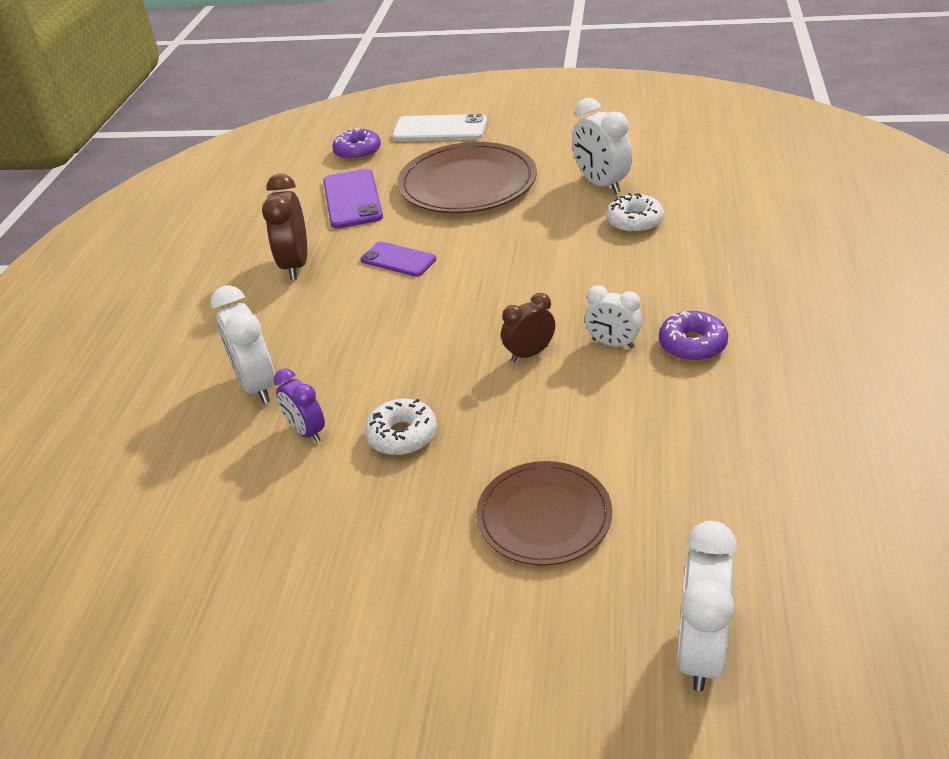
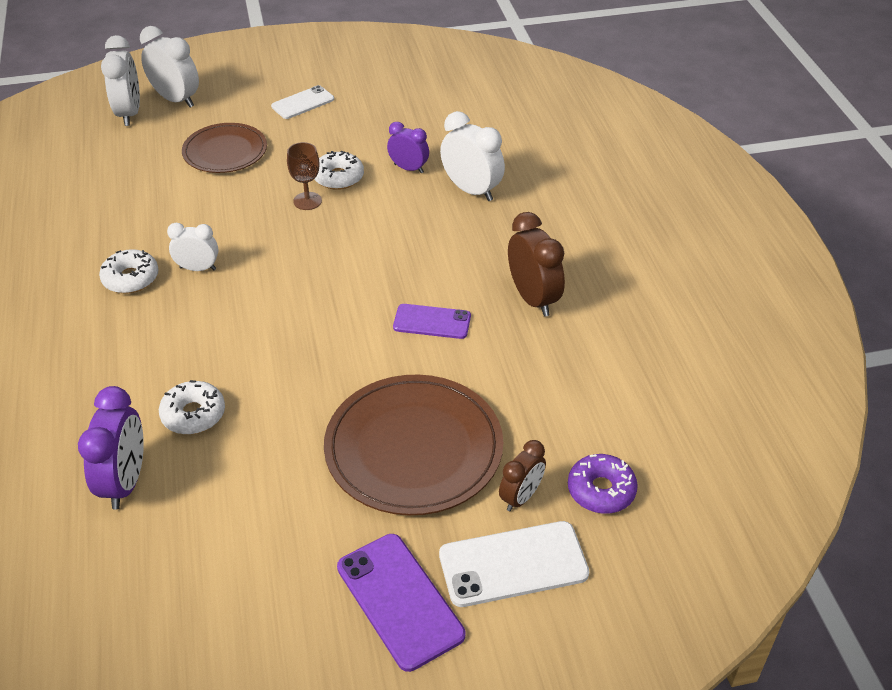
camera: 155 degrees right, 5 degrees up
purple phone [323,169,383,229] -> purple phone moved to [337,534,465,672]
brown clock [501,293,555,362] -> brown clock moved to [499,440,546,511]
white clock [572,98,632,194] -> white clock moved to [140,26,199,107]
purple donut [659,311,728,361] -> white donut [99,249,159,294]
none -> purple clock [78,386,144,510]
none -> white phone [271,85,334,119]
none -> brown goblet [287,142,322,210]

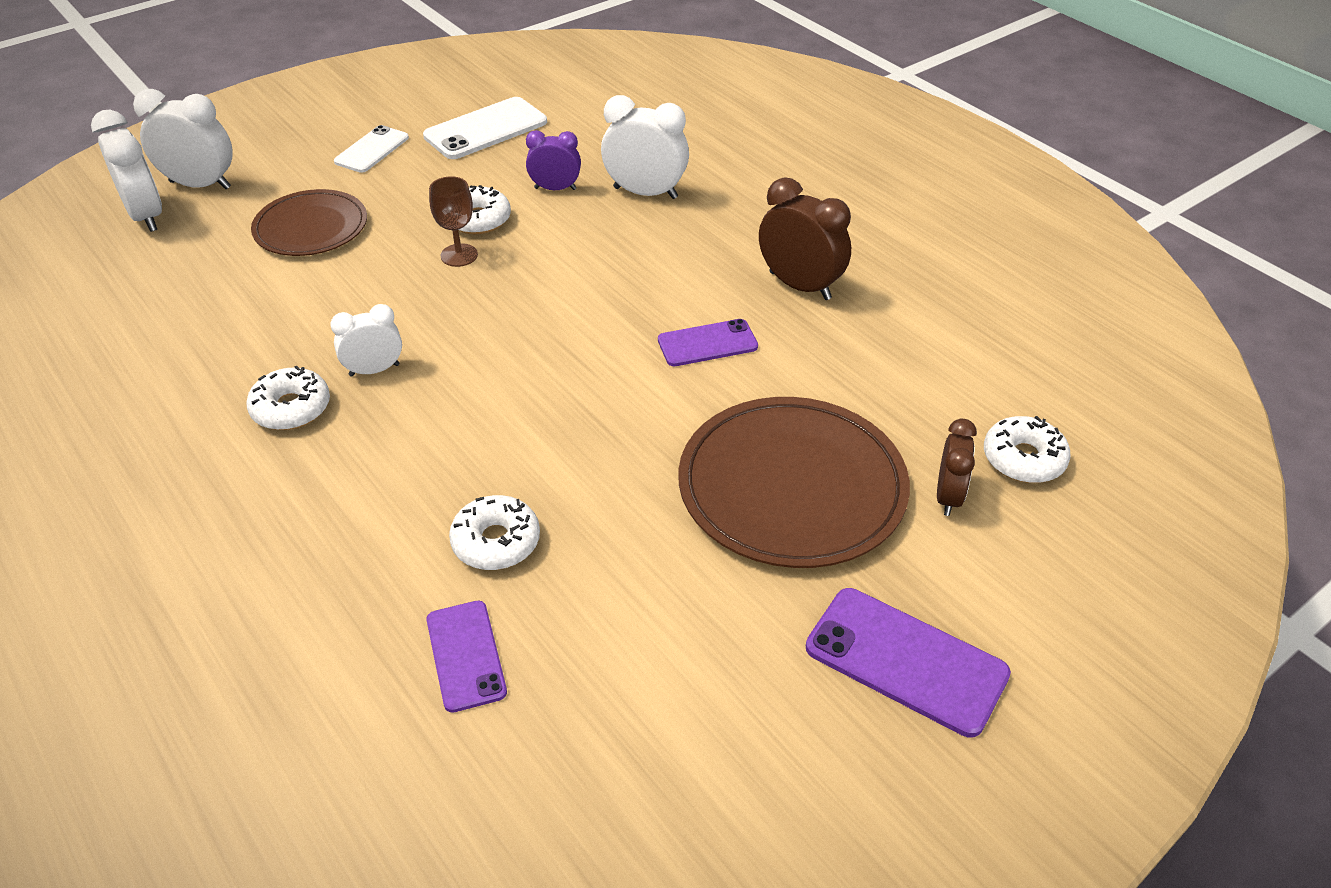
camera: 25 degrees left, 0 degrees up
purple clock [78,386,144,510] -> purple phone [426,601,507,713]
white phone [439,521,589,607] -> white phone moved to [423,97,547,159]
purple donut [568,454,638,514] -> white donut [984,416,1071,483]

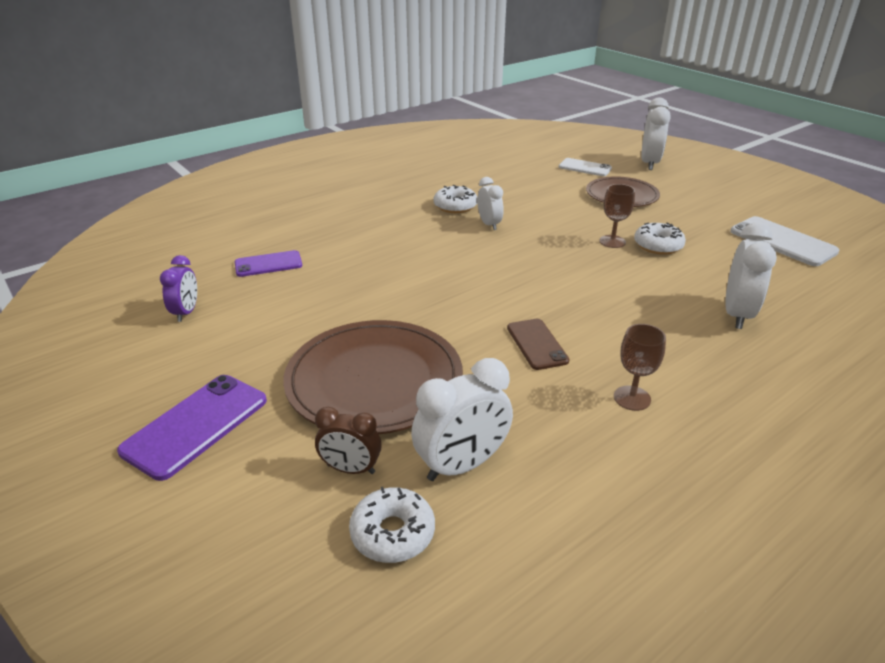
camera: 90 degrees right, 10 degrees down
white clock [91,110,162,232] -> white clock moved to [411,358,513,481]
white phone [334,125,409,173] -> white phone moved to [559,158,612,176]
white donut [449,495,540,570] -> none
purple clock [526,130,581,190] -> purple clock moved to [160,255,197,322]
purple phone [658,319,758,366] -> brown phone [507,319,570,370]
brown clock [759,177,851,300] -> brown goblet [614,324,666,411]

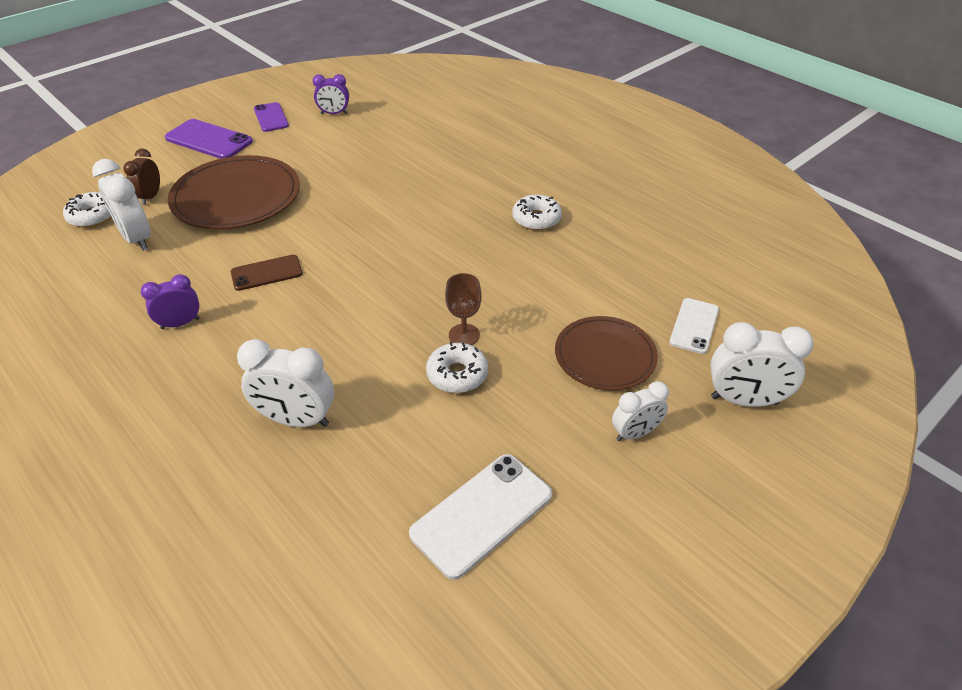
camera: 85 degrees right, 10 degrees up
purple phone [235,250,302,277] -> purple phone moved to [254,102,289,132]
white clock [477,177,504,230] -> white clock moved to [612,381,669,441]
brown goblet [614,324,666,411] -> purple clock [141,274,200,329]

